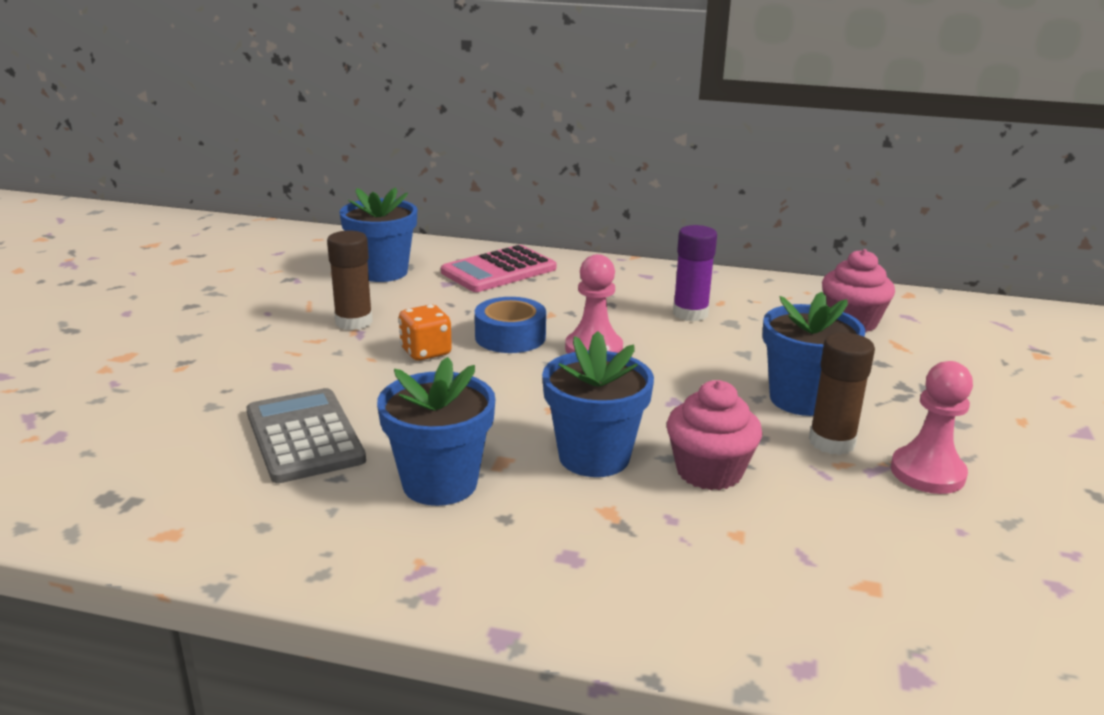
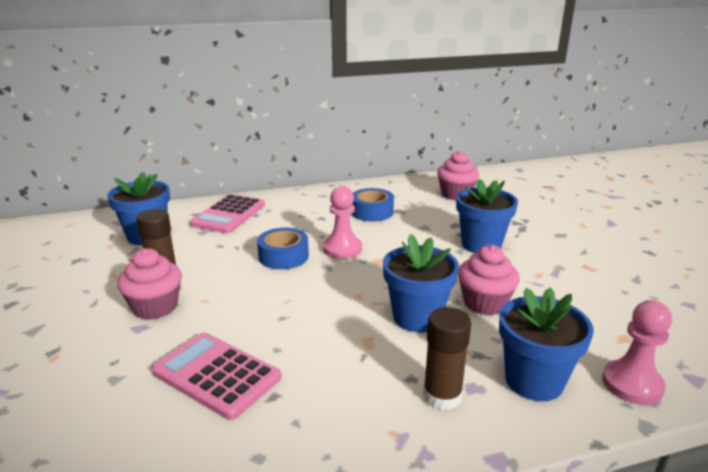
camera: 30 degrees left, 0 degrees up
grey calculator [246,388,366,483] -> pink calculator [151,333,281,420]
blue flower pot [377,357,495,506] -> blue flower pot moved to [499,288,594,401]
orange dice [399,305,452,361] -> none
purple glue stick [673,225,717,322] -> blue tape [352,188,394,221]
brown glue stick [809,333,875,455] -> brown glue stick moved to [423,307,471,410]
pink pawn [891,361,973,494] -> pink pawn moved to [602,300,672,405]
none -> pink cupcake [117,248,182,320]

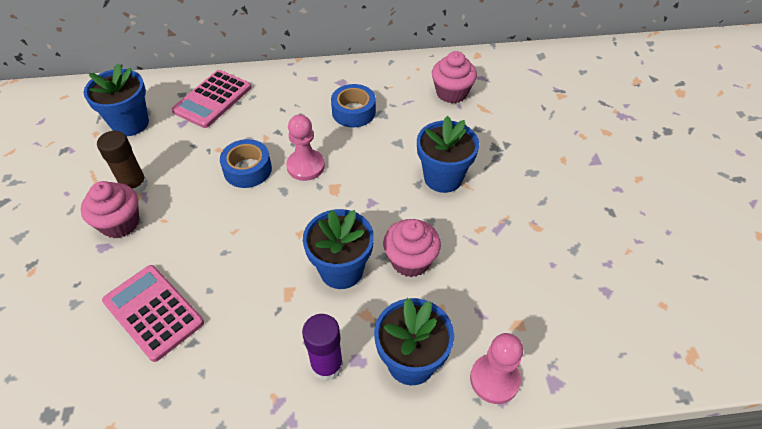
camera: 10 degrees right, 25 degrees up
brown glue stick [423,307,471,410] -> purple glue stick [302,314,343,381]

